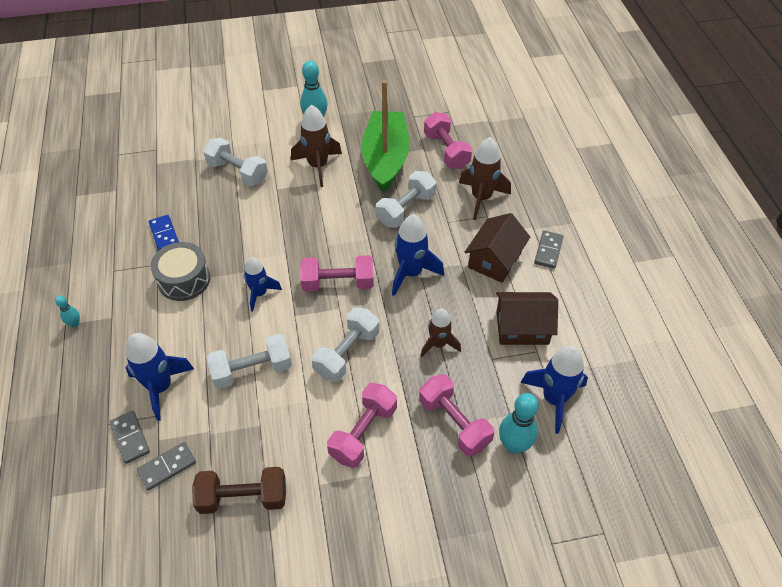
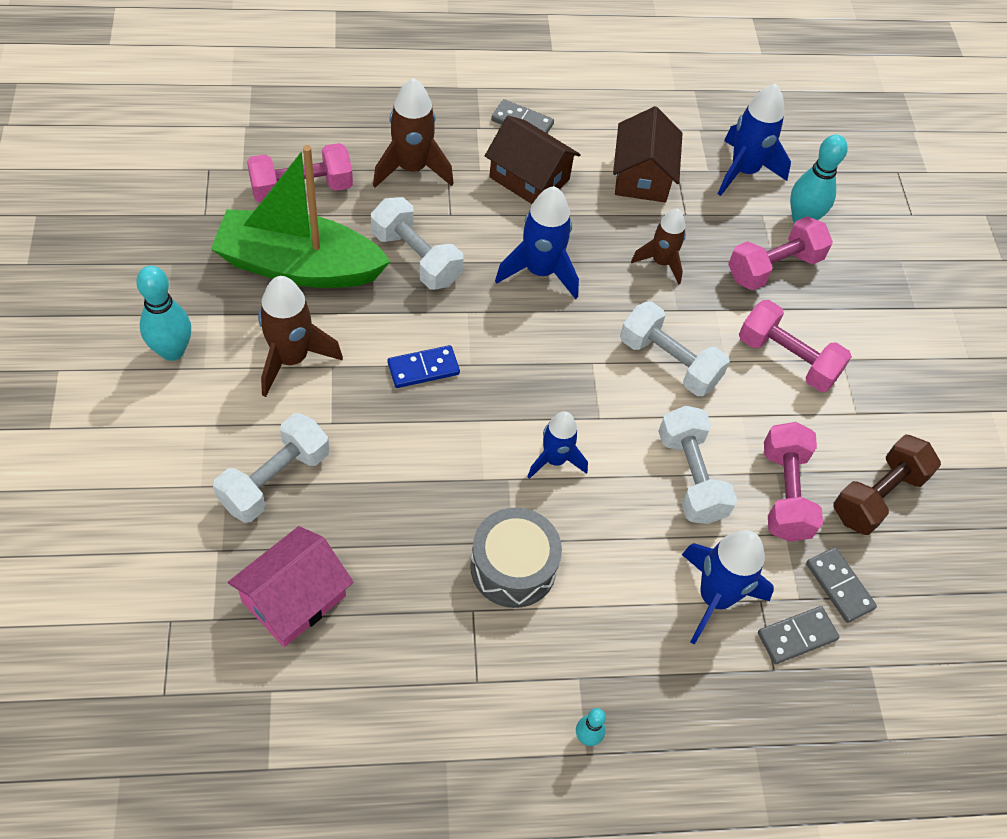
camera: 90 degrees left, 5 degrees up
blue domino [149,215,179,251] -> blue domino moved to [388,345,460,388]
brown dumbbell [192,467,286,514] -> brown dumbbell turned 45 degrees clockwise [833,434,941,535]
pink dumbbell [300,255,374,292] -> pink dumbbell moved to [764,422,823,542]
none -> pink house [228,526,353,647]

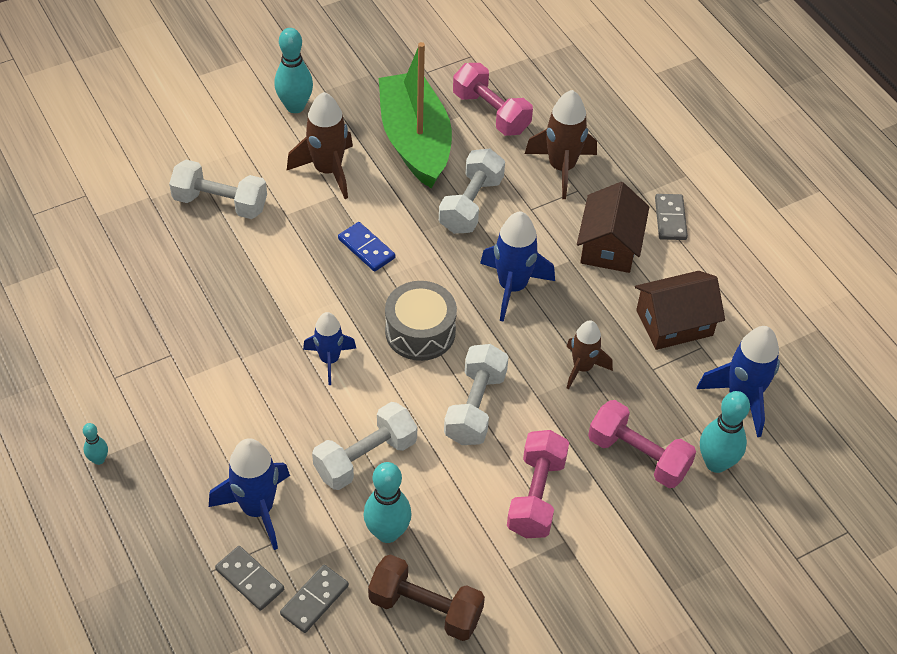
camera: 70 degrees right, 5 degrees down
pink house [228,526,353,647] -> none
grey drum [470,507,562,608] -> grey drum moved to [385,281,457,361]
pink dumbbell [764,422,823,542] -> turquoise bowling pin [363,462,412,543]

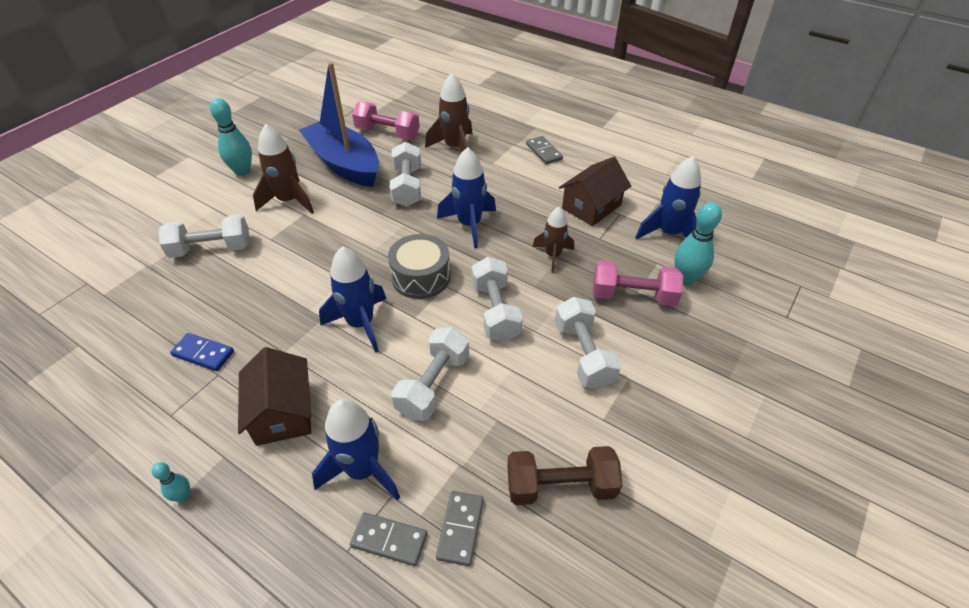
camera: 25 degrees left, 5 degrees down
blue rocket [303,312,356,385] -> blue rocket [319,246,386,353], size x1.52
blue domino [338,222,395,272] -> blue domino moved to [170,333,234,371]
turquoise bowling pin [363,462,412,543] -> none
green boat [379,42,452,189] -> blue boat [299,62,379,187]
pink dumbbell [507,430,569,538] -> white dumbbell [555,297,622,389]
brown house [577,182,649,273] -> brown house moved to [238,347,311,446]

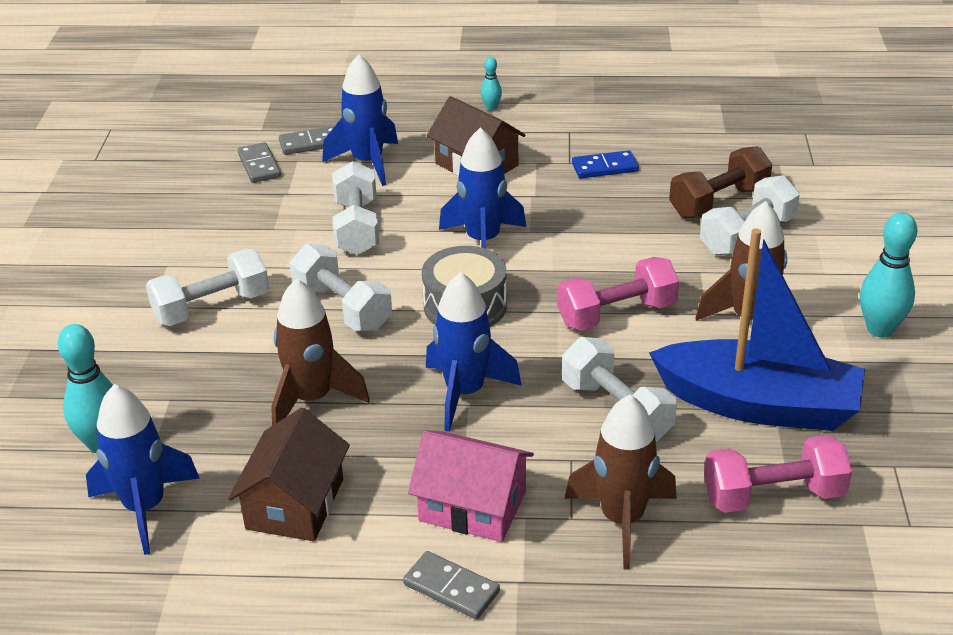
camera: 150 degrees right, 10 degrees down
brown dumbbell [507,446,622,505] -> brown dumbbell moved to [669,146,772,218]
brown rocket [532,207,574,273] -> brown rocket [271,278,370,426], size x1.52
white dumbbell [555,297,622,389] -> white dumbbell turned 75 degrees counterclockwise [146,249,269,326]
pink dumbbell [593,260,684,306] -> pink dumbbell moved to [557,257,679,331]
none -> pink house [408,430,534,542]

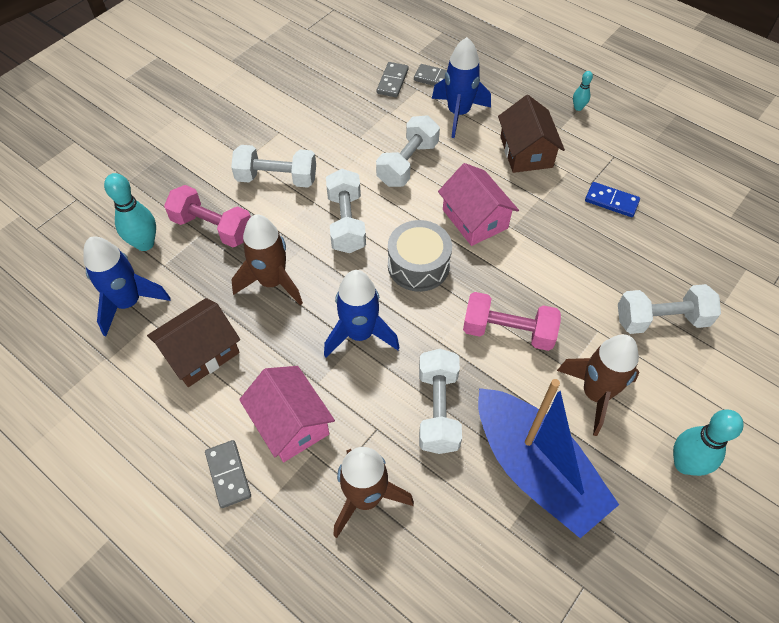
camera: 35 degrees right, 20 degrees up
blue rocket [439,127,526,249] -> pink house [438,163,519,246]
brown dumbbell [669,146,772,218] -> none
pink dumbbell [704,435,852,513] -> pink dumbbell moved to [164,185,251,247]

